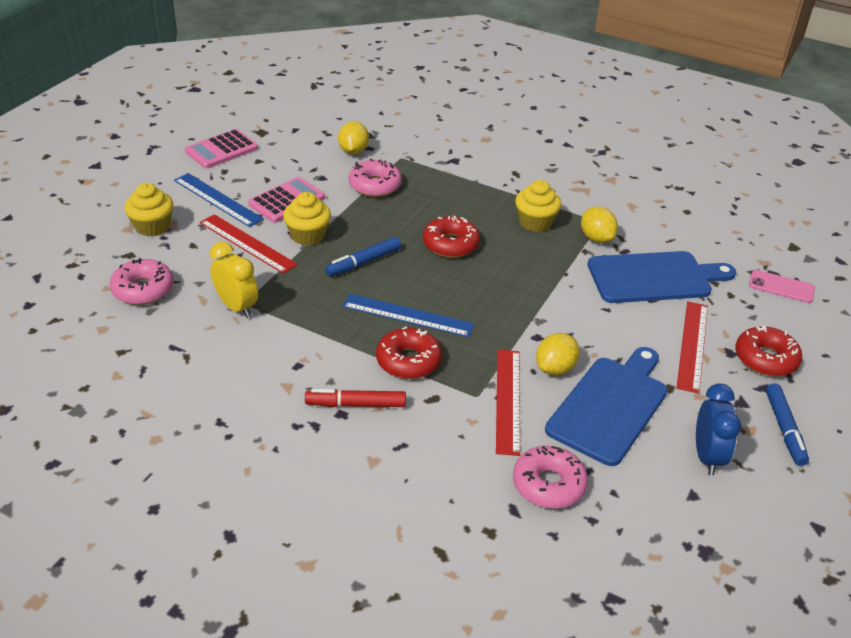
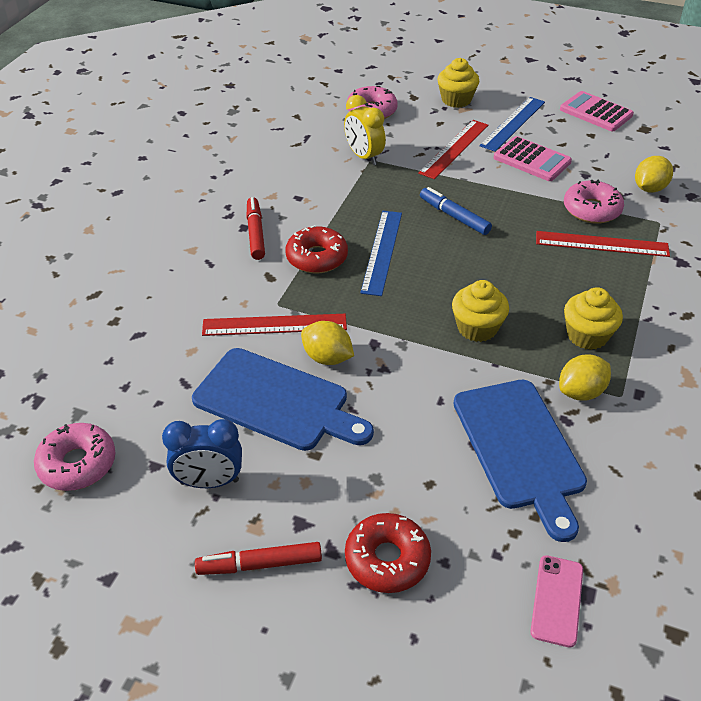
camera: 85 degrees right, 5 degrees up
yellow clock [210,242,258,318] -> yellow clock turned 105 degrees clockwise [344,95,386,165]
yellow cupcake [283,192,331,245] -> yellow cupcake moved to [452,280,509,342]
yellow lemon [338,121,369,154] -> yellow lemon turned 45 degrees counterclockwise [635,156,673,192]
red donut [423,216,480,258] -> none
pink donut [513,446,588,509] -> pink donut moved to [34,423,116,491]
red ruler [677,302,708,394] -> red ruler moved to [536,231,670,257]
blue marker [766,383,809,466] -> red marker [195,542,322,575]

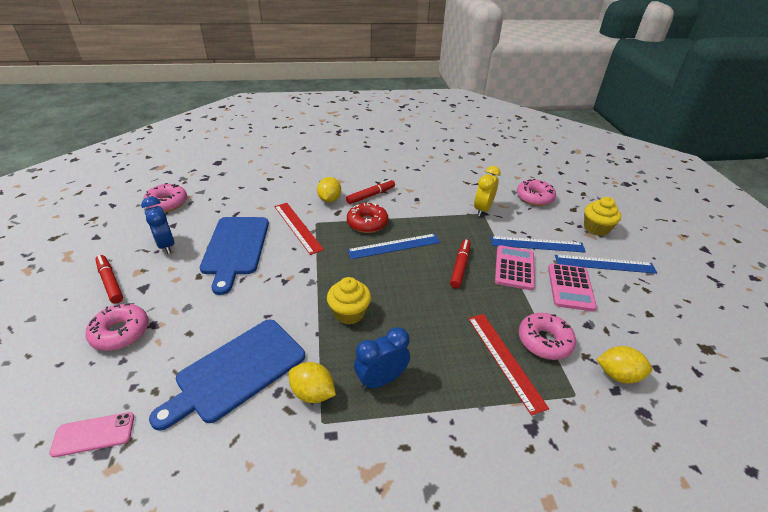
camera: 60 degrees right, 5 degrees down
yellow lemon [301,321,354,365] -> yellow lemon moved to [317,177,341,203]
red donut [345,513,431,593] -> pink donut [85,304,149,351]
red ruler [418,120,489,179] -> blue ruler [490,236,586,253]
blue marker [420,187,492,235] -> red marker [450,239,470,288]
pink calculator [560,91,634,131] -> pink calculator moved to [495,245,535,290]
yellow cupcake [564,287,623,350] -> blue clock [354,327,410,390]

